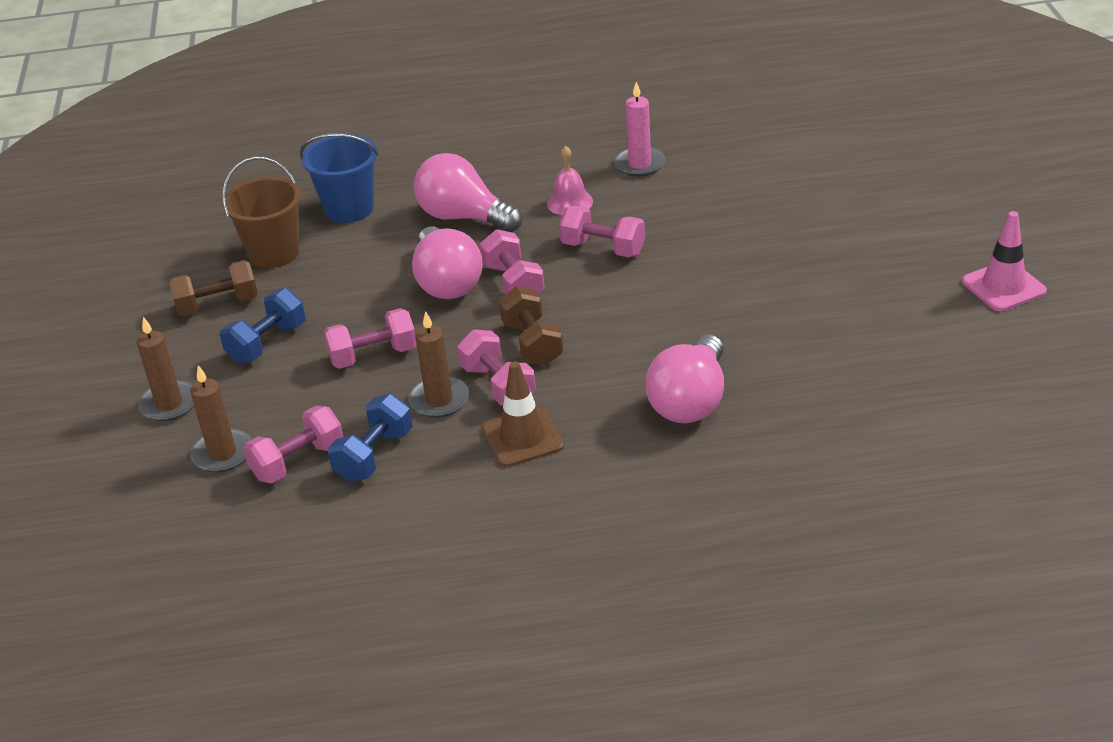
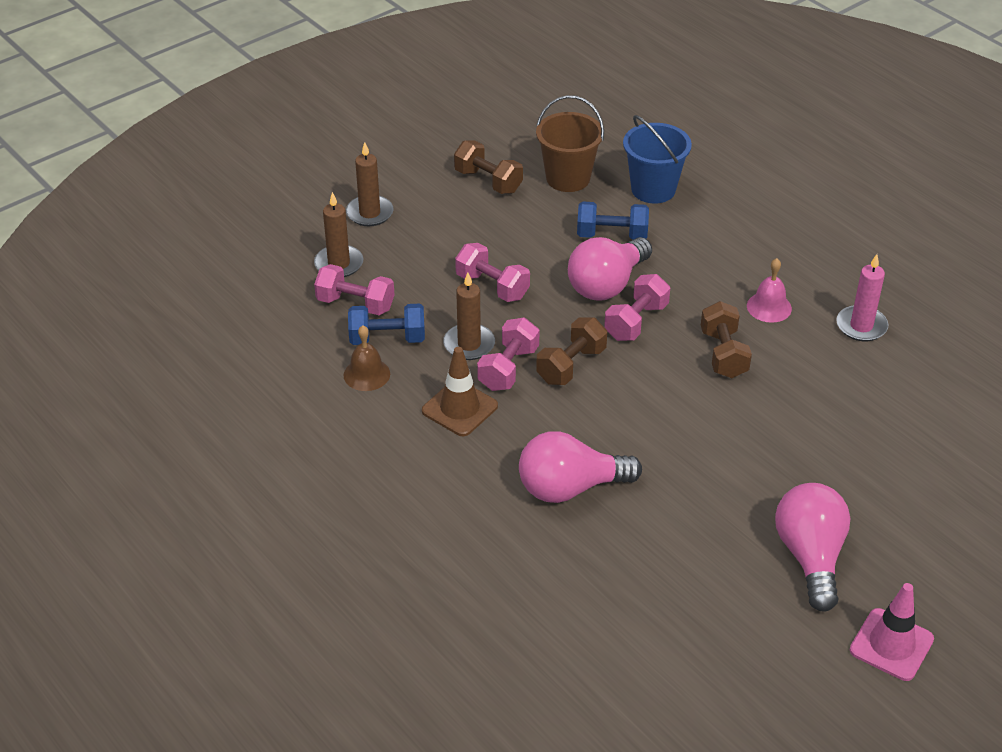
camera: 55 degrees right, 5 degrees up
blue dumbbell [220,288,306,364] -> blue dumbbell moved to [577,201,649,240]
pink light bulb [414,153,522,232] -> pink light bulb moved to [775,483,851,612]
pink dumbbell [559,206,645,257] -> brown dumbbell [701,301,752,378]
none -> brown bell [343,325,390,391]

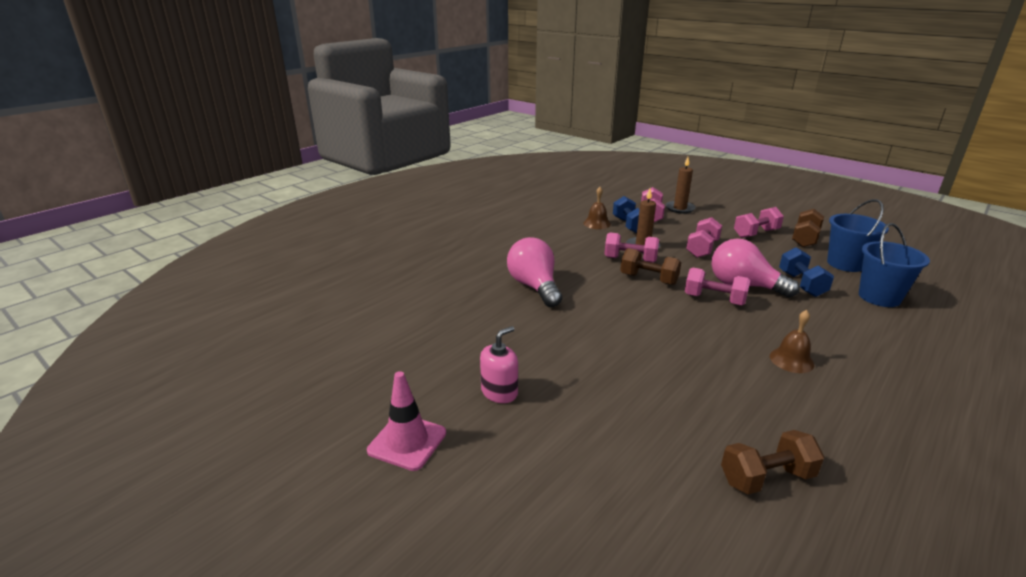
camera: 80 degrees right, 15 degrees down
brown candle [346,142,393,226] -> none
brown traffic cone [422,347,498,436] -> none
brown bucket [536,95,604,192] -> blue bucket [827,199,889,272]
brown dumbbell [701,301,752,378] -> brown dumbbell moved to [721,430,824,494]
pink bell [747,258,792,323] -> brown bell [770,310,814,373]
pink light bulb [775,483,851,612] -> pink soap dispenser [480,326,518,403]
pink candle [836,254,888,341] -> none
none -> pink dumbbell [734,207,784,238]

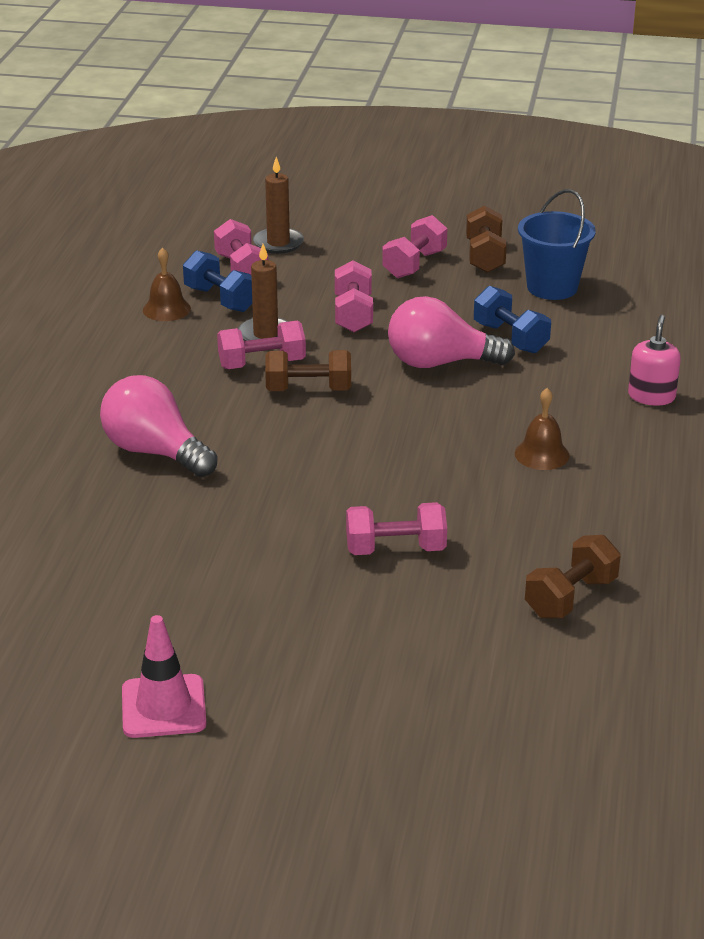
camera: 30 degrees left, 5 degrees up
pink soap dispenser [480,326,518,403] -> pink soap dispenser moved to [628,315,681,406]
pink dumbbell [685,268,750,306] -> pink dumbbell moved to [346,502,447,555]
blue bucket [859,223,930,307] -> none

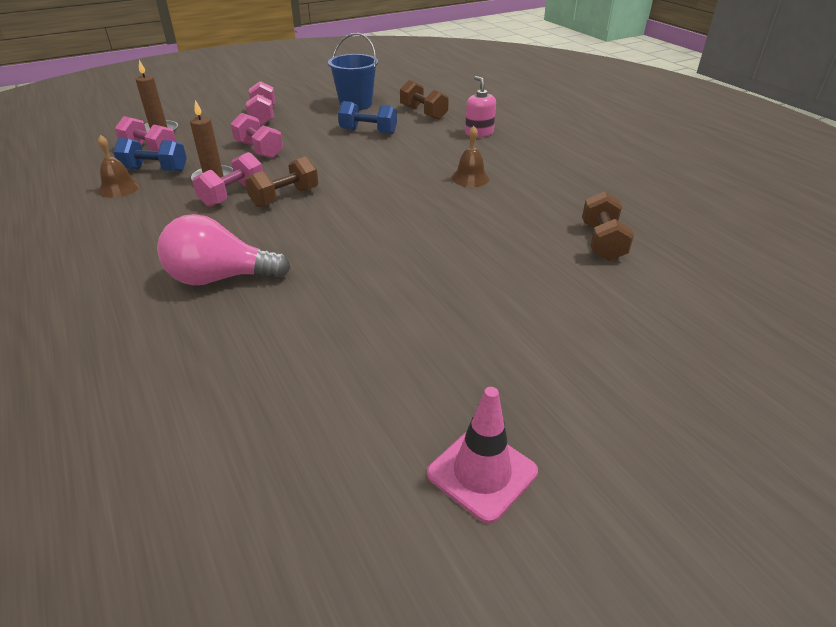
camera: 40 degrees left, 5 degrees up
pink dumbbell [346,502,447,555] -> none
pink light bulb [388,296,515,368] -> none
brown dumbbell [466,206,507,273] -> brown dumbbell moved to [400,80,449,120]

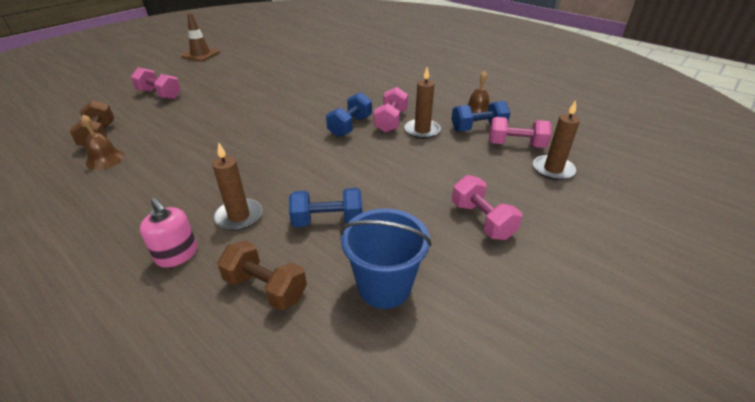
camera: 160 degrees right, 0 degrees up
pink light bulb [157,214,290,285] -> none
pink dumbbell [231,113,283,159] -> pink dumbbell moved to [131,67,181,99]
brown dumbbell [245,156,318,207] -> blue dumbbell [326,92,372,137]
pink traffic cone [427,387,538,524] -> brown traffic cone [181,13,220,61]
brown bell [452,126,489,187] -> brown bell moved to [81,114,125,170]
none -> brown candle [212,142,262,231]

